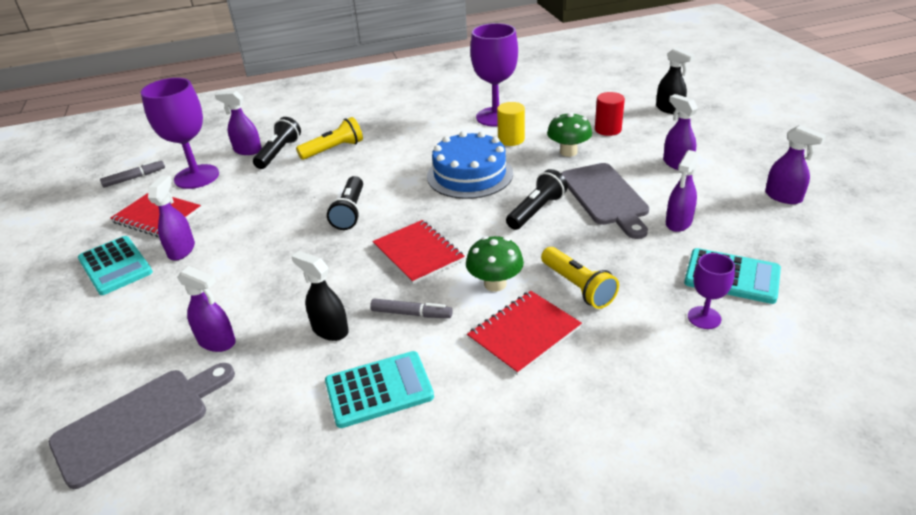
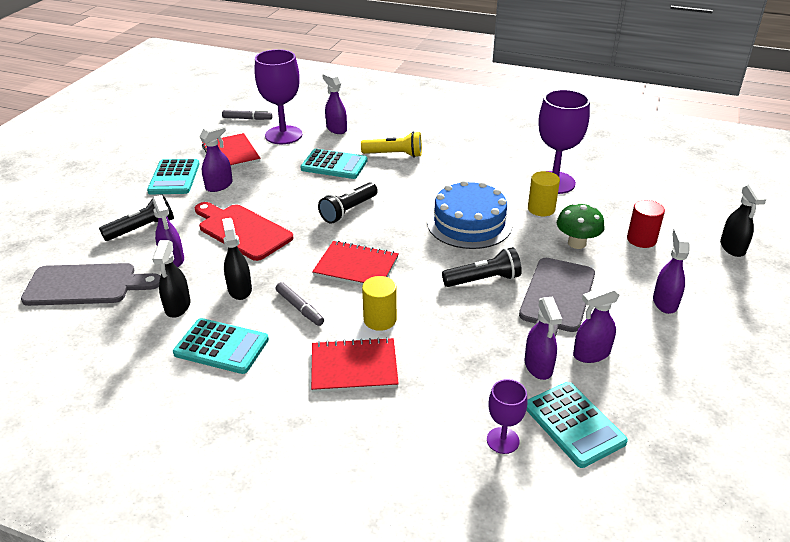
camera: 35 degrees right, 0 degrees up
black flashlight [253,117,301,169] -> black flashlight moved to [99,194,174,241]
red notebook [372,220,465,284] -> red notebook turned 75 degrees counterclockwise [312,241,399,286]
green mushroom [466,236,524,292] -> yellow cylinder [362,276,397,331]
yellow flashlight [541,247,619,309] -> none
purple spray bottle [765,125,826,204] -> purple spray bottle moved to [524,297,562,380]
none -> black spray bottle [152,240,190,318]
none -> red cutting board [195,202,293,261]
none -> turquoise calculator [300,149,368,179]

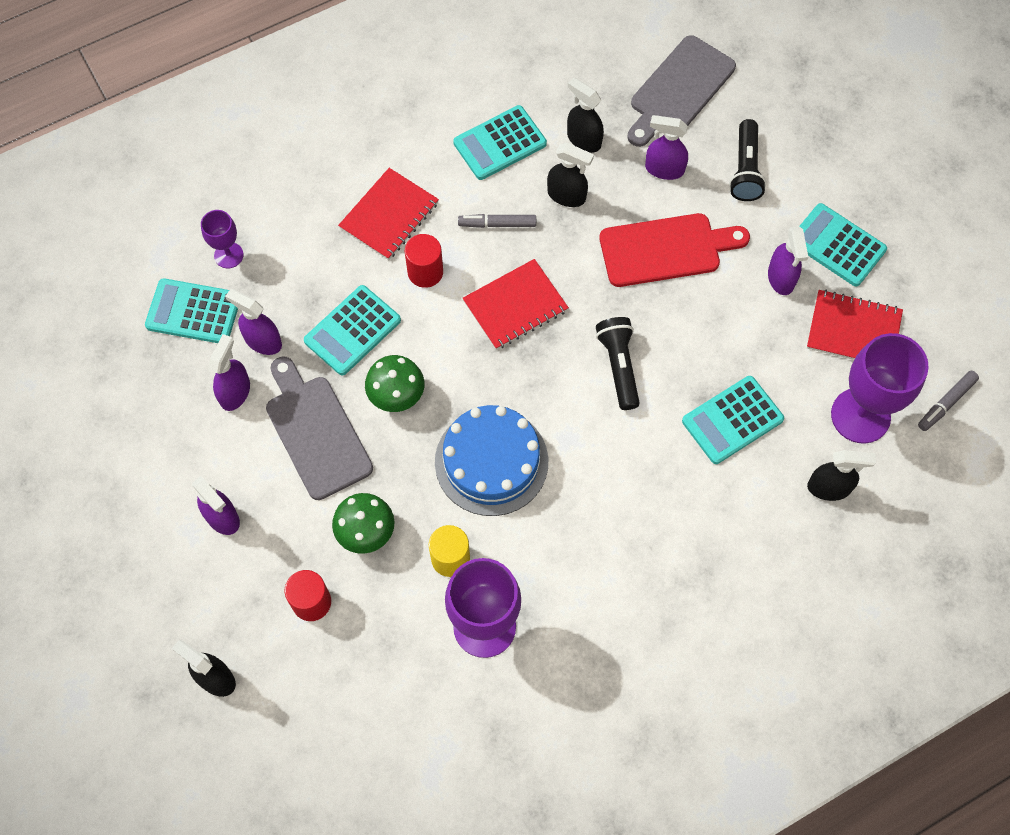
camera: 130 degrees right, 30 degrees up
purple spray bottle [322,73,347,134] -> black spray bottle [807,450,876,501]
yellow flashlight [361,132,422,158] -> none
yellow cylinder [362,276,397,331] -> red cylinder [405,234,443,288]
black flashlight [442,247,522,287] -> green mushroom [365,355,425,412]
none -> turquoise calculator [304,285,401,375]

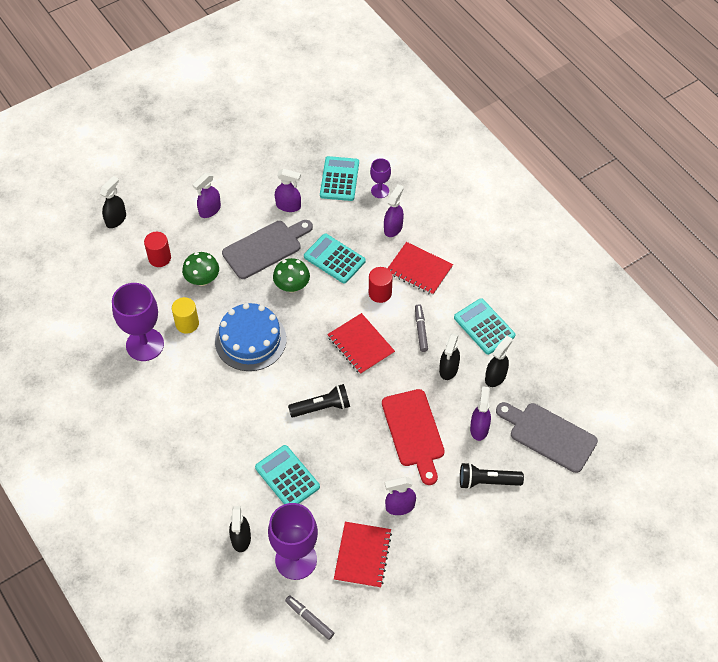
camera: 85 degrees right, 10 degrees down
purple spray bottle [225,289,282,355] -> purple spray bottle moved to [384,185,404,237]
turquoise calculator [800,203,887,286] -> none

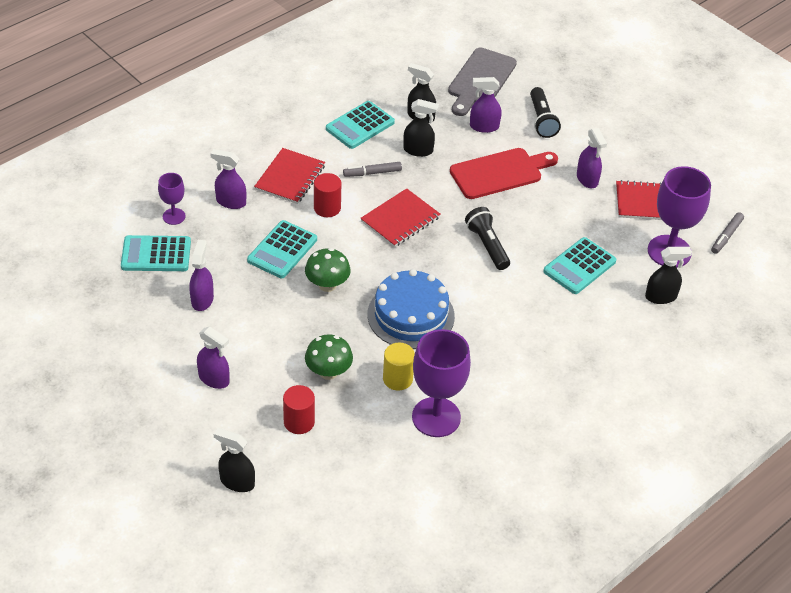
camera: 100 degrees left, 10 degrees down
grey cutting board [222,220,313,279] -> none

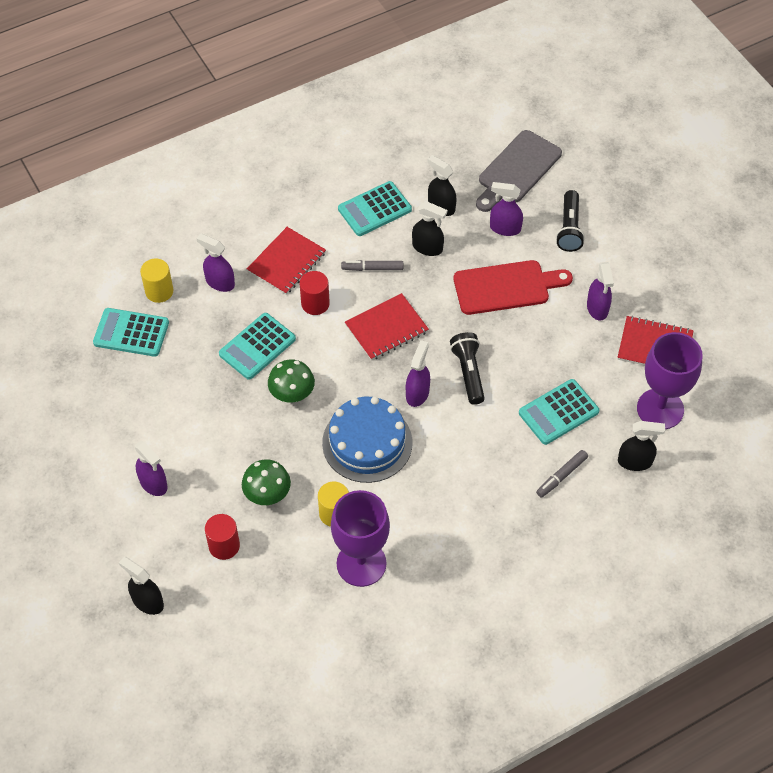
camera: 15 degrees right, 10 degrees up
purple goblet [158,173,186,225] -> yellow cylinder [140,259,173,303]
purple spray bottle [189,240,214,311] -> purple spray bottle moved to [406,340,430,407]
grey marker [711,212,744,254] -> grey marker moved to [536,450,588,498]

